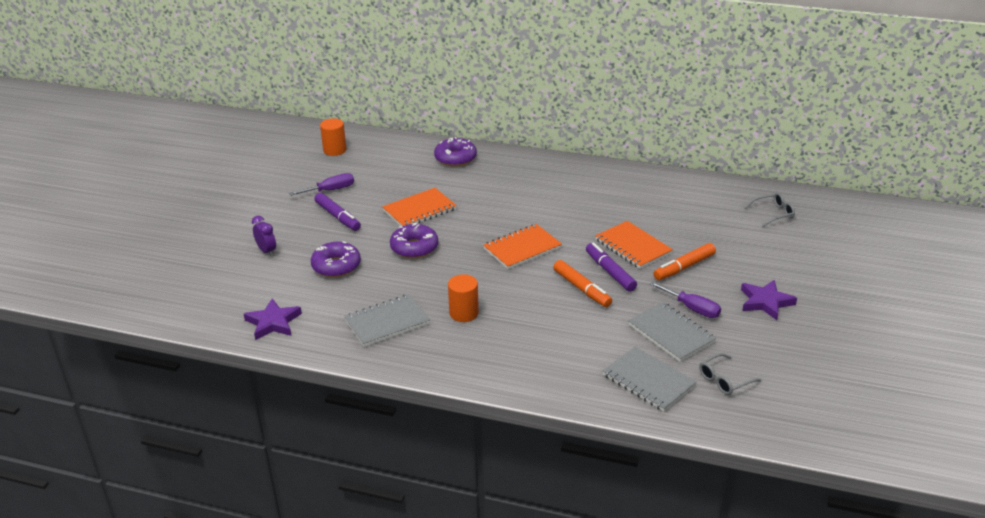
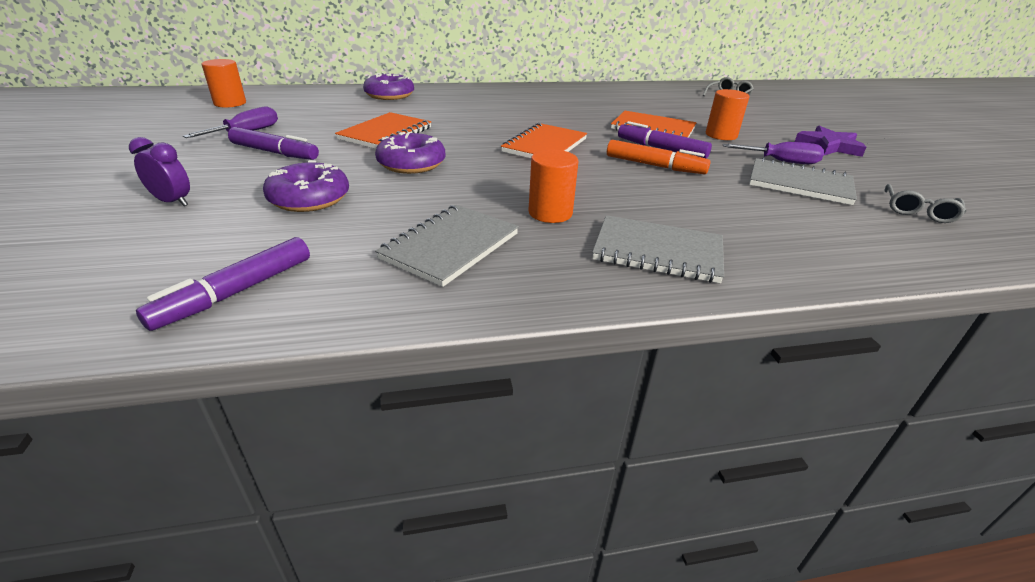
camera: 30 degrees left, 0 degrees up
purple star [244,298,302,340] -> purple marker [136,237,310,331]
grey notebook [603,347,697,412] -> grey notebook moved to [592,215,724,283]
orange marker [653,243,716,280] -> orange cylinder [706,89,749,140]

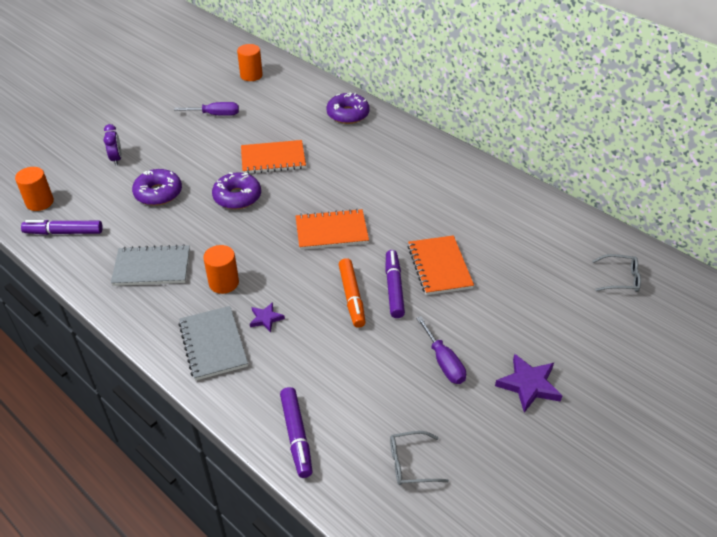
camera: 55 degrees right, 10 degrees up
purple marker [228,127,319,160] -> purple marker moved to [280,387,313,478]
orange cylinder [706,89,749,140] -> orange cylinder moved to [15,167,54,211]
grey notebook [749,157,857,205] -> none
none -> purple star [250,302,285,332]

